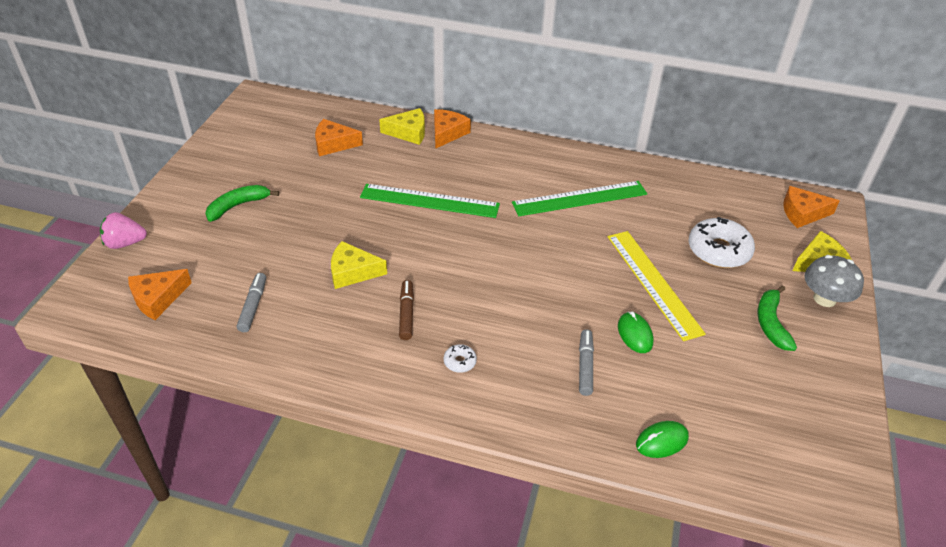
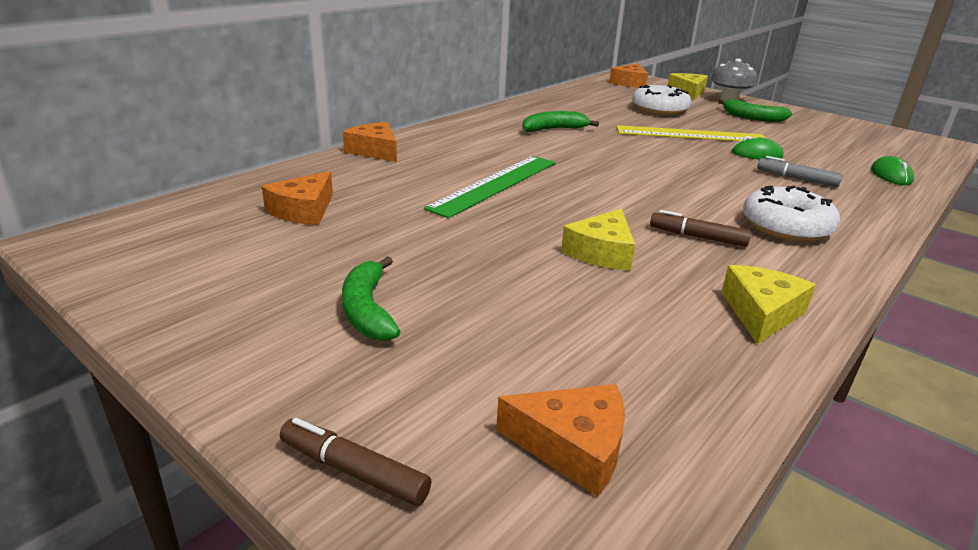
camera: 65 degrees left, 15 degrees down
pink strawberry [100,212,147,249] -> brown marker [280,418,431,506]
orange cheese [128,269,192,320] -> orange cheese turned 60 degrees counterclockwise [496,384,625,497]
grey marker [237,273,266,332] -> none
yellow cheese [379,108,425,145] -> yellow cheese moved to [721,265,816,344]
white donut [444,344,477,373] -> white donut [743,185,840,242], size x2.24
green ruler [512,181,647,216] -> green banana [522,111,599,132]

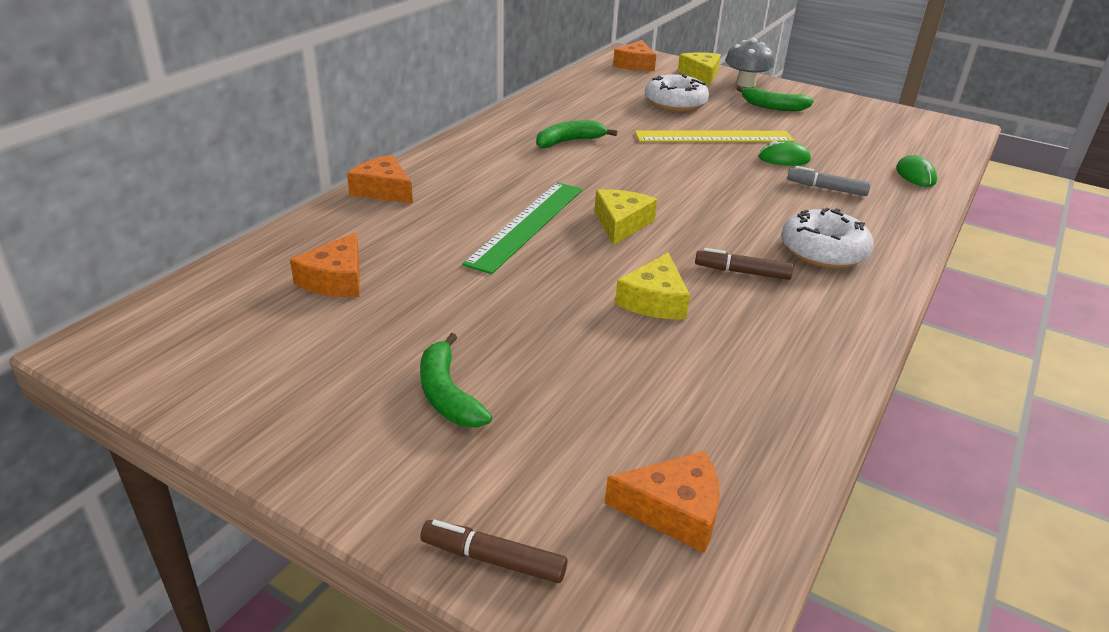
camera: 10 degrees left, 5 degrees up
yellow cheese [721,265,816,344] -> yellow cheese moved to [594,189,657,245]

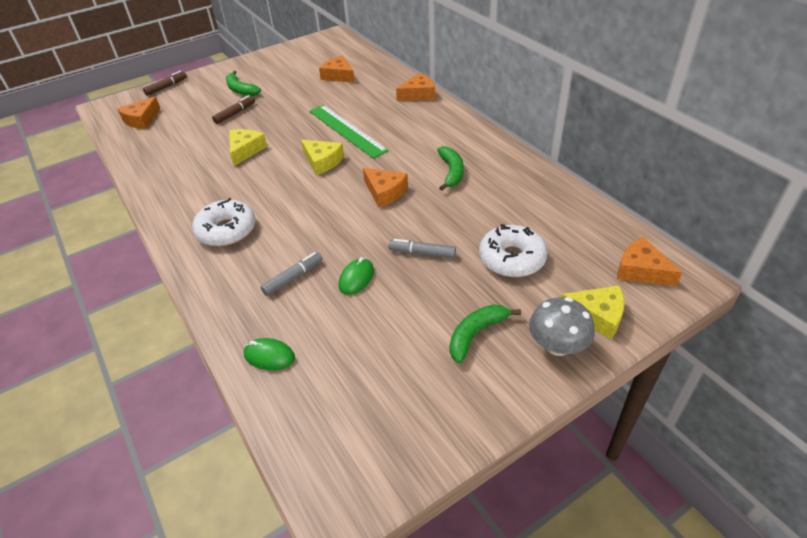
camera: 120 degrees right, 10 degrees up
green banana [420,333,492,427] -> green banana turned 135 degrees counterclockwise [226,71,261,96]
yellow cheese [615,252,690,319] -> yellow cheese turned 60 degrees clockwise [229,129,267,166]
yellow ruler [635,130,794,142] -> grey marker [389,239,456,258]
brown marker [695,248,793,280] -> brown marker moved to [212,95,255,124]
none -> orange cheese [363,168,408,207]

